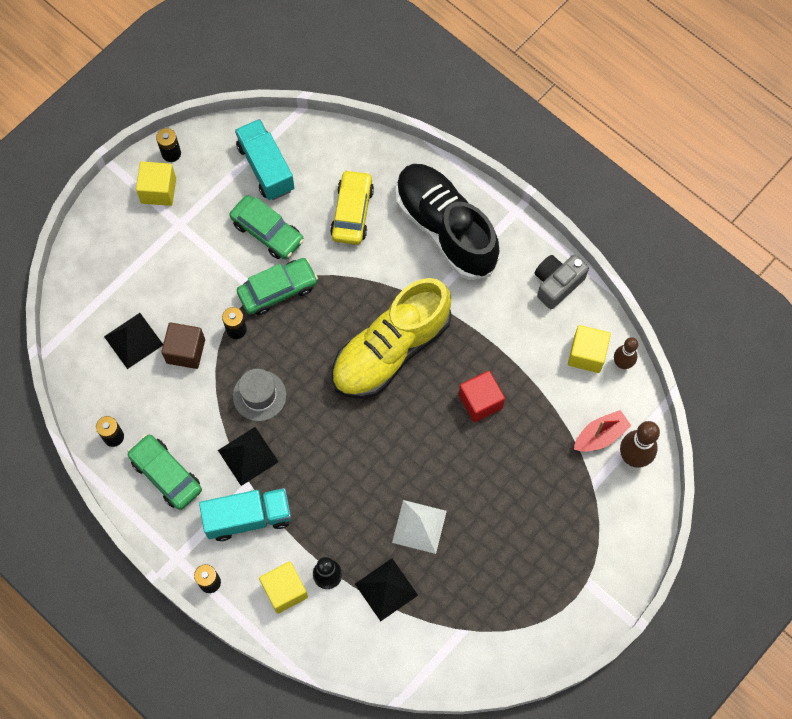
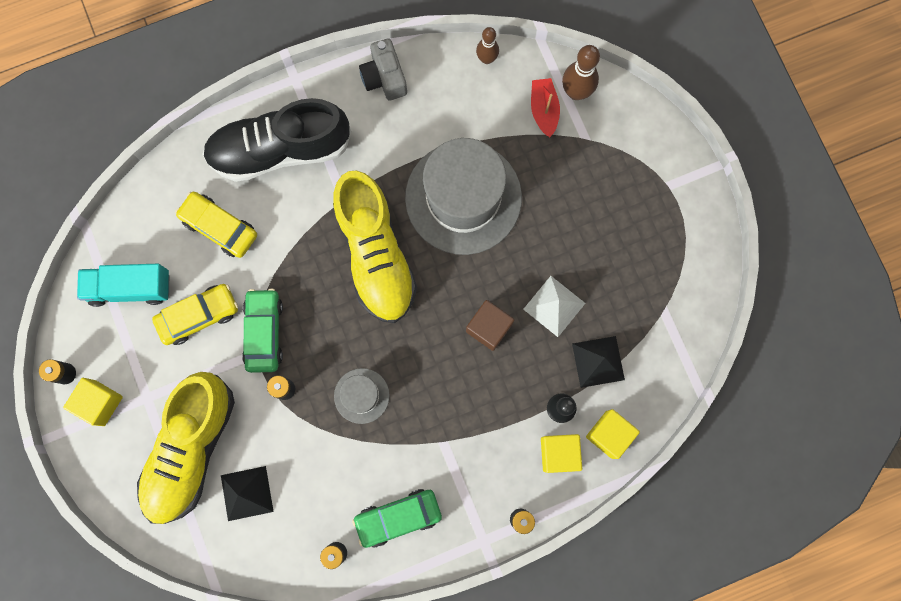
camera: 65 degrees left, 10 degrees up
brown cube [161,322,205,369] -> brown cube moved to [466,300,514,351]
turquoise truck [199,488,291,541] -> none
black pyramid [218,427,279,486] -> none
green car [229,195,304,259] -> yellow car [152,284,238,345]
red cube [459,371,505,422] -> grey hat [405,138,522,255]
yellow cube [568,325,611,373] -> yellow cube moved to [586,409,640,459]
none -> yellow shoe [137,372,235,524]

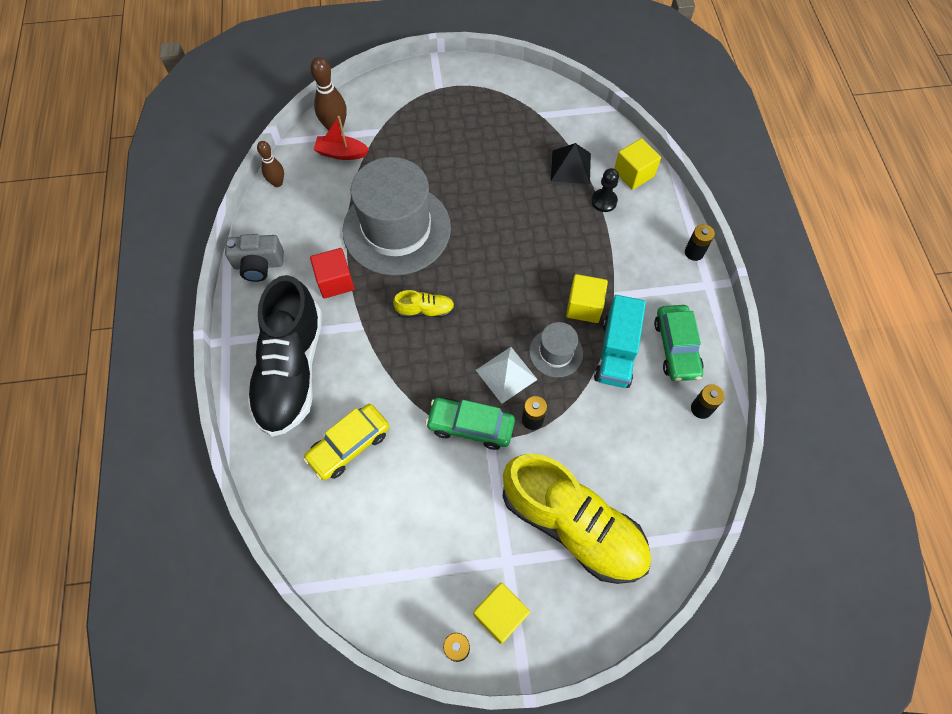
camera: 75 degrees left, 15 degrees down
turquoise truck [77,264,169,307] -> turquoise truck moved to [594,295,646,388]
yellow car [152,284,238,345] -> none
black pyramid [221,466,274,521] -> none
yellow shoe [333,170,417,323] -> yellow shoe [393,290,455,318], size x0.41
brown cube [466,300,514,351] -> none
white pyramid [523,276,585,337] -> white pyramid moved to [476,347,538,404]
yellow cube [541,434,582,473] -> yellow cube moved to [566,274,608,323]
none -> red cube [310,248,354,298]

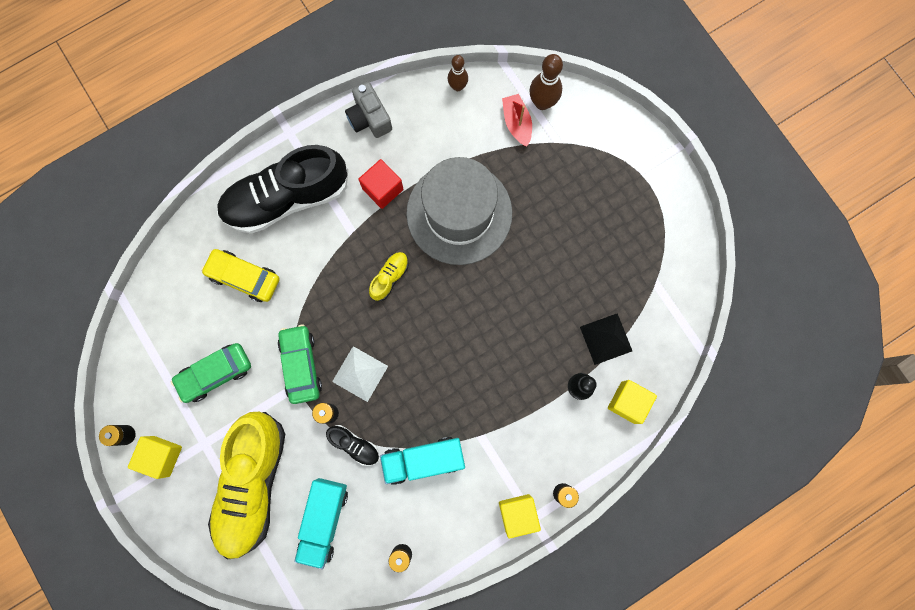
camera: 65 degrees right, 15 degrees up
yellow shoe [393,290,455,318] -> yellow shoe turned 120 degrees counterclockwise [369,252,409,301]
grey hat [529,322,583,377] -> none
yellow cube [566,274,608,323] -> yellow cube moved to [499,494,541,538]
green car [654,305,704,381] -> green car moved to [171,343,251,403]
none -> turquoise truck [294,478,348,569]
none -> black shoe [326,425,379,466]

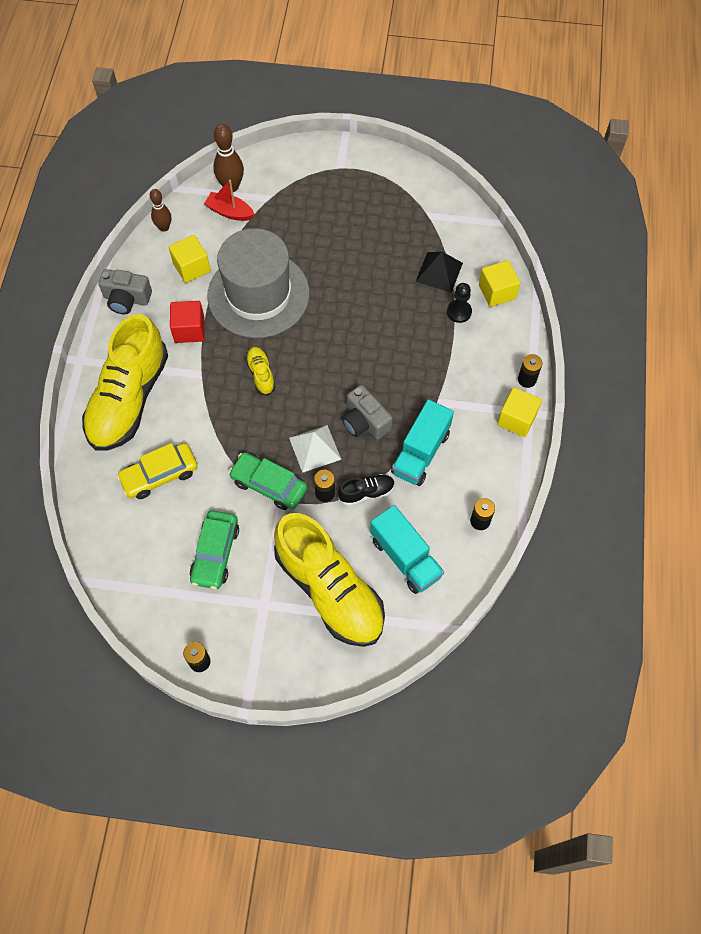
camera: 50 degrees left, 15 degrees down
yellow cube [128,436,182,479] -> yellow cube moved to [169,235,211,283]
black shoe [217,145,348,234] -> yellow shoe [82,314,168,451]
none -> grey camera [342,385,393,440]

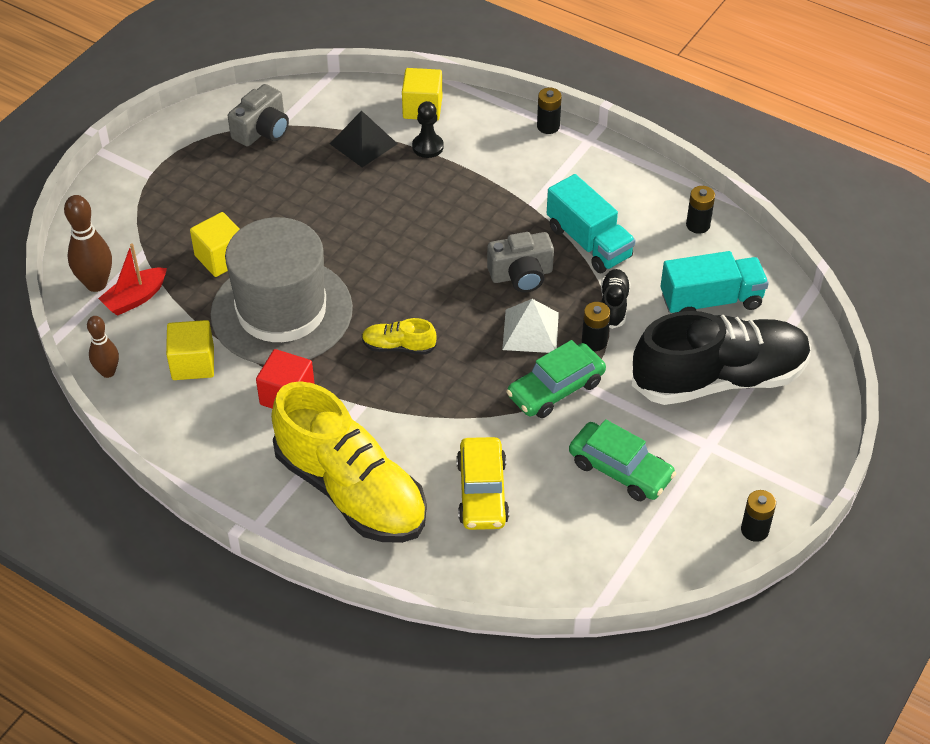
camera: 65 degrees left, 15 degrees down
grey camera [98,269,152,314] -> grey camera moved to [228,84,289,147]
yellow shoe [274,513,385,647] -> black shoe [632,311,811,405]
yellow cube [497,387,542,437] -> yellow cube moved to [190,212,240,277]

